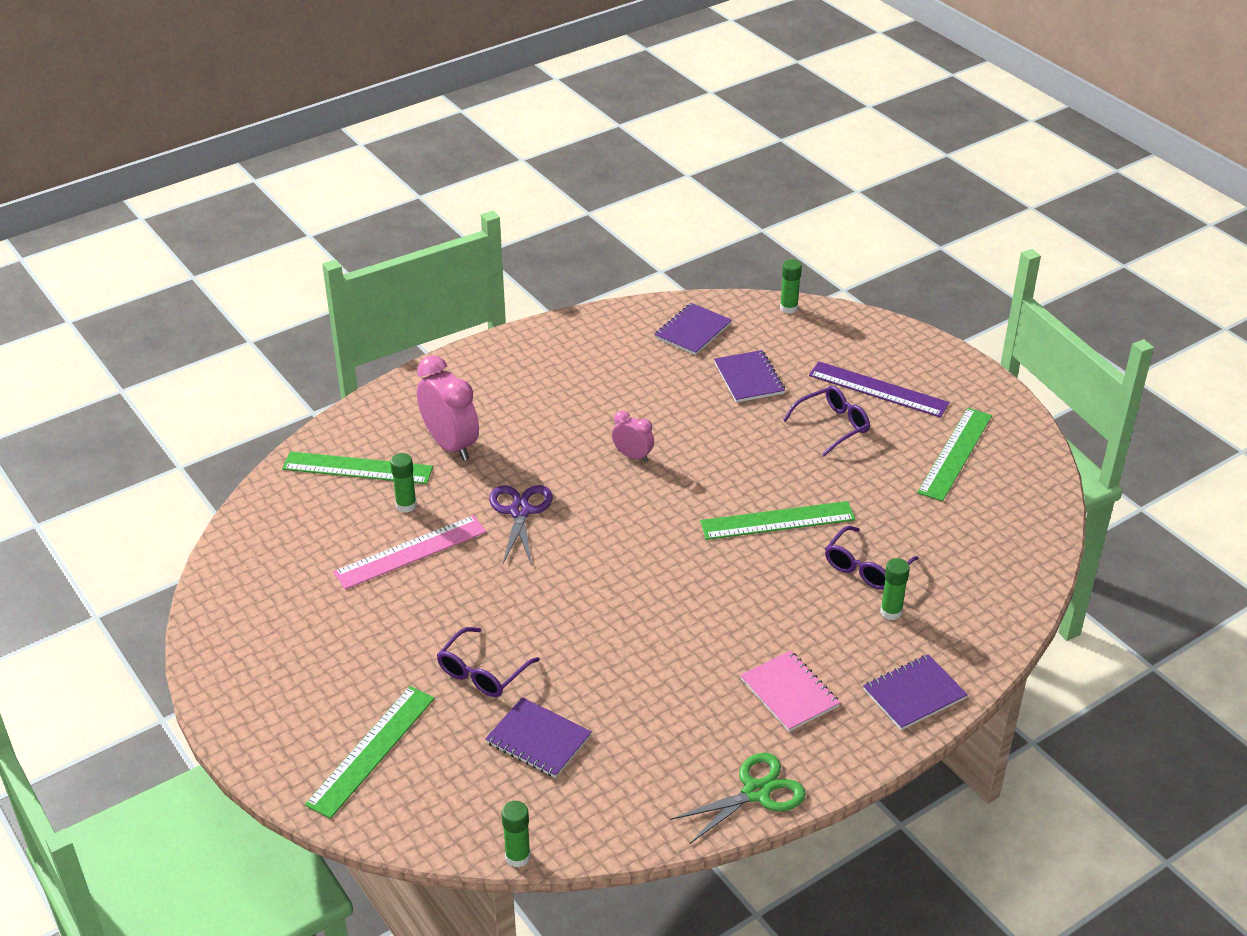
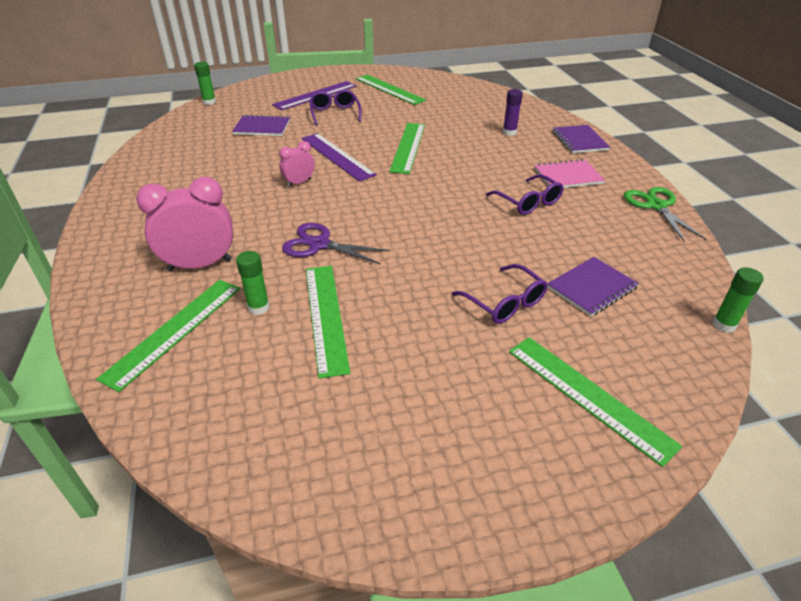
camera: 70 degrees left, 0 degrees up
pink ruler [333,515,487,590] -> green ruler [306,266,350,379]
purple notebook [654,303,732,355] -> none
purple glasses [825,526,919,590] -> purple glasses moved to [486,175,564,215]
green glue stick [880,558,910,620] -> purple glue stick [503,89,523,136]
none -> purple ruler [302,133,377,182]

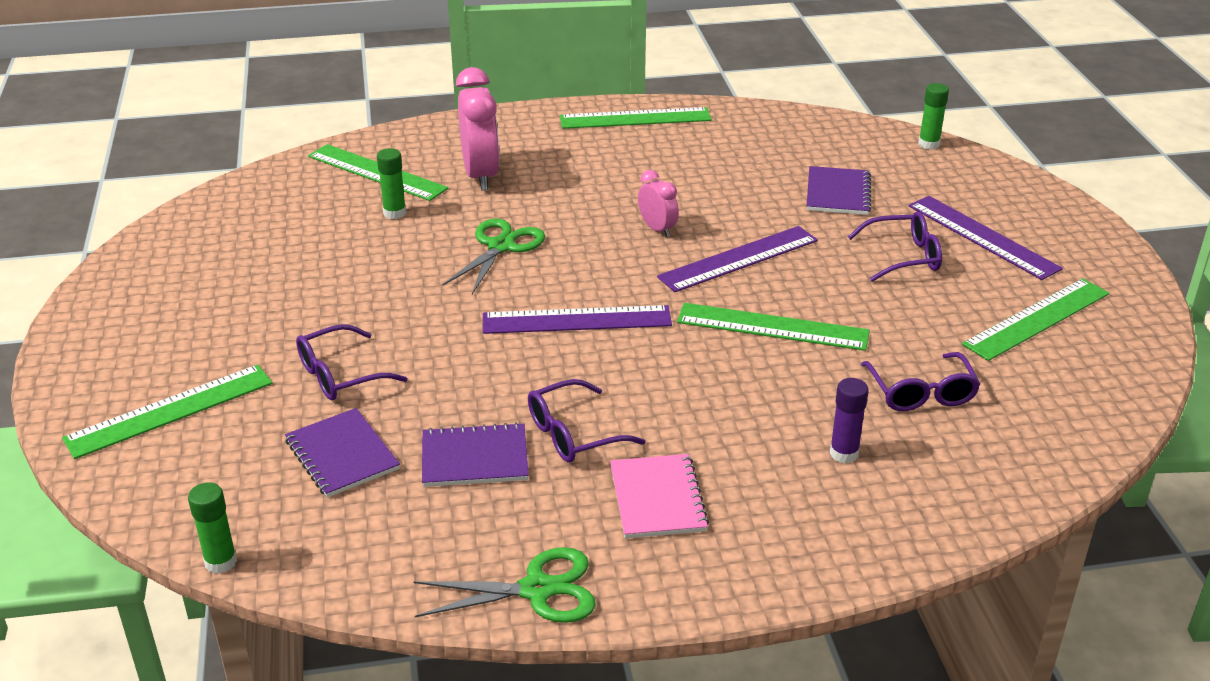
camera: 95 degrees right, 5 degrees down
purple scissors [282,223,390,265] -> green scissors [442,219,545,294]
green ruler [306,266,350,379] -> green ruler moved to [560,107,712,129]
purple notebook [553,125,610,153] -> purple notebook moved to [422,422,529,487]
none -> purple ruler [483,305,672,334]
none -> purple glasses [861,352,980,411]

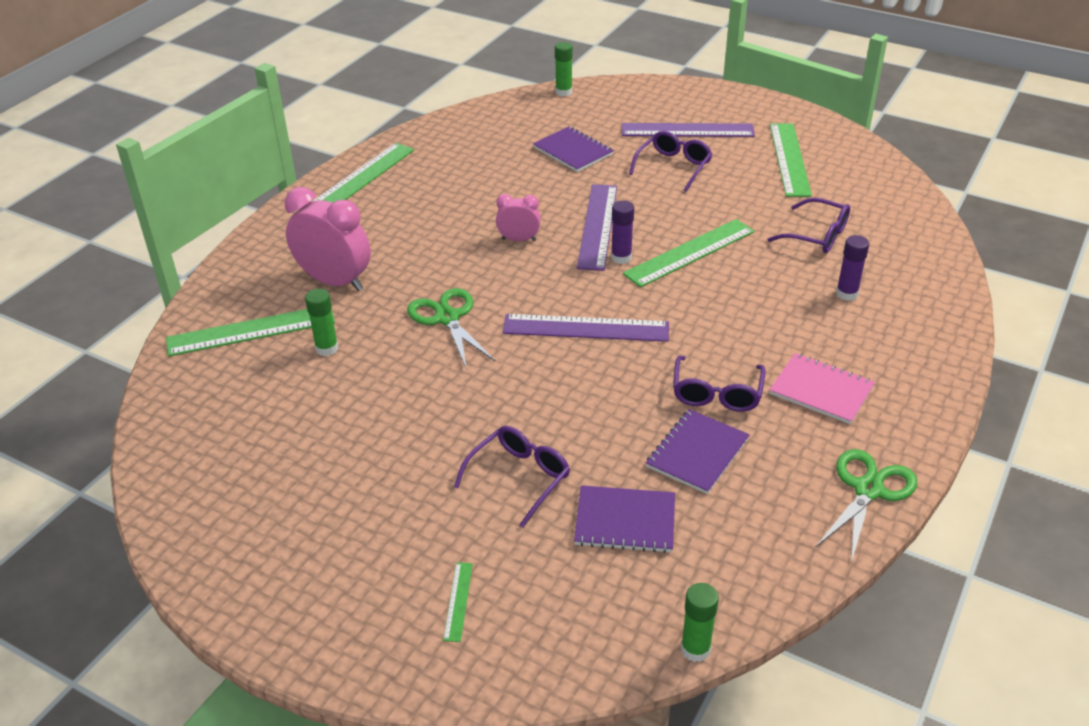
camera: 50 degrees left, 5 degrees up
green ruler [62,365,273,459] -> green ruler [443,562,473,642], size x0.45
purple glasses [296,324,407,400] -> purple glasses turned 150 degrees counterclockwise [454,426,570,528]
purple ruler [483,305,672,334] -> purple ruler turned 60 degrees clockwise [502,314,669,342]
none -> purple glue stick [611,200,634,264]

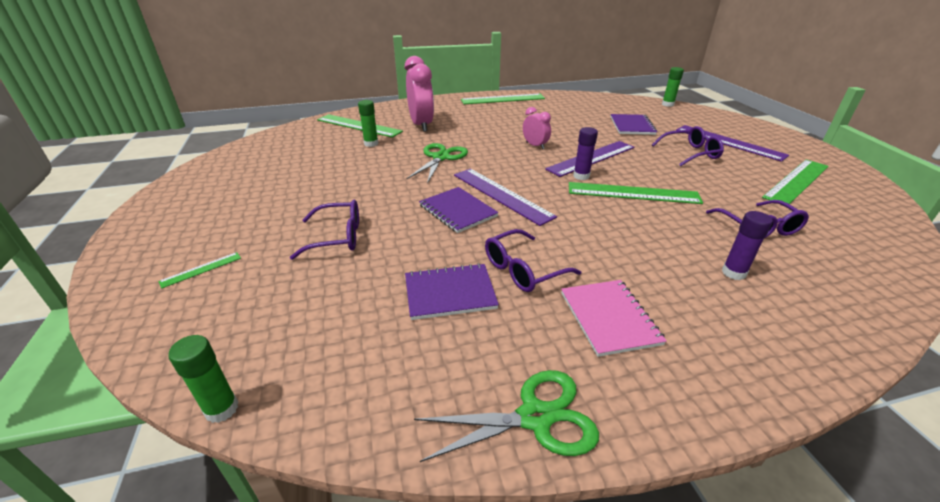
camera: 45 degrees right, 5 degrees down
purple notebook [574,485,675,553] -> purple notebook moved to [419,187,499,233]

